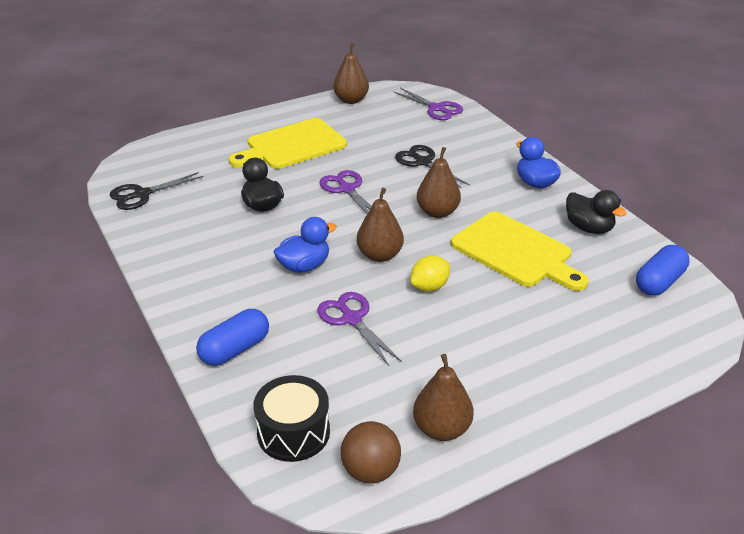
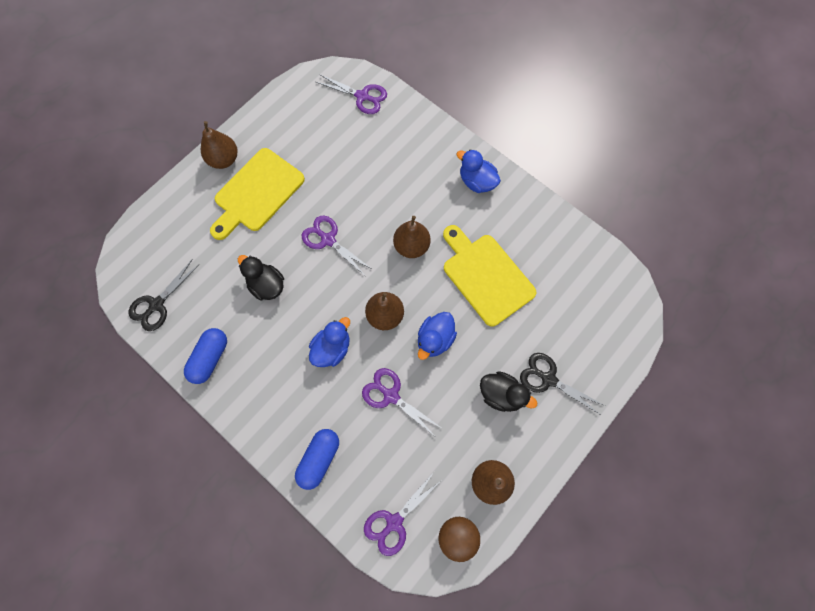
camera: 20 degrees left, 35 degrees up
black drum [253,375,330,462] -> purple scissors [364,472,442,556]
brown pear [333,43,369,104] -> brown pear moved to [201,121,238,169]
black scissors [395,145,470,188] -> black scissors moved to [520,353,605,415]
yellow lemon [410,255,450,292] -> blue duck [418,312,457,360]
yellow cutting board [451,212,588,291] -> yellow cutting board turned 150 degrees counterclockwise [443,225,536,327]
black duck [566,190,627,234] -> black duck moved to [480,371,537,412]
blue capsule [636,245,690,296] -> blue capsule moved to [184,328,227,384]

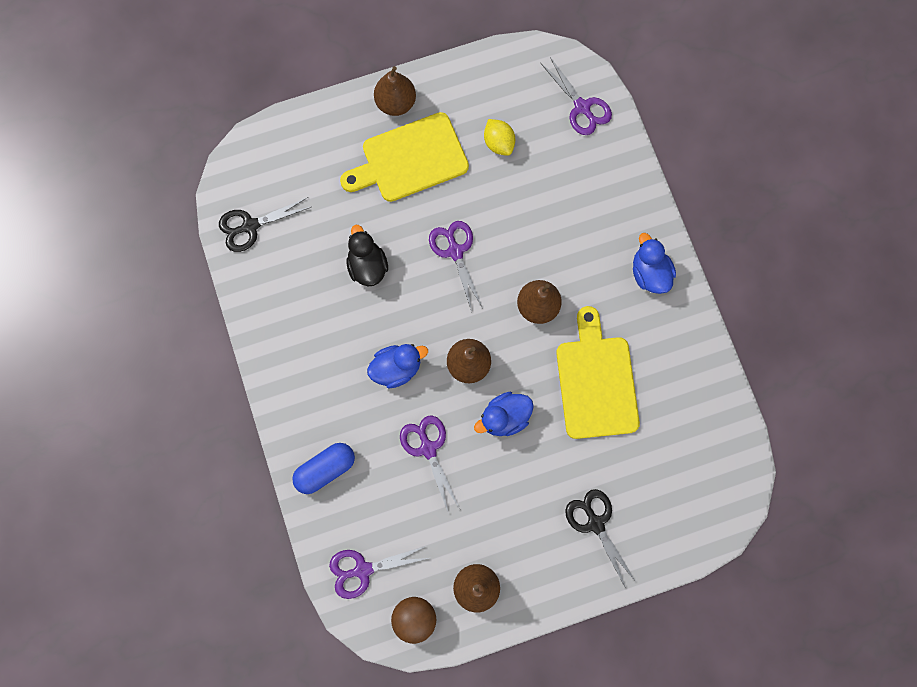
camera: 30 degrees right, 5 degrees up
blue capsule [184,328,227,384] -> none
black duck [480,371,537,412] -> none
none -> yellow lemon [484,119,515,156]

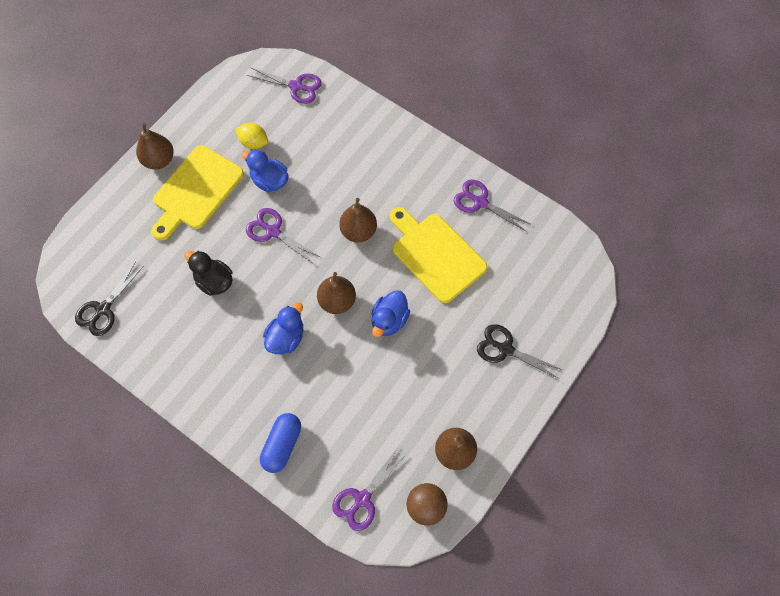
camera: 35 degrees left, 10 degrees down
purple scissors [400,416,460,514] -> purple scissors moved to [454,179,532,232]
blue duck [633,233,676,294] -> blue duck moved to [242,149,288,192]

